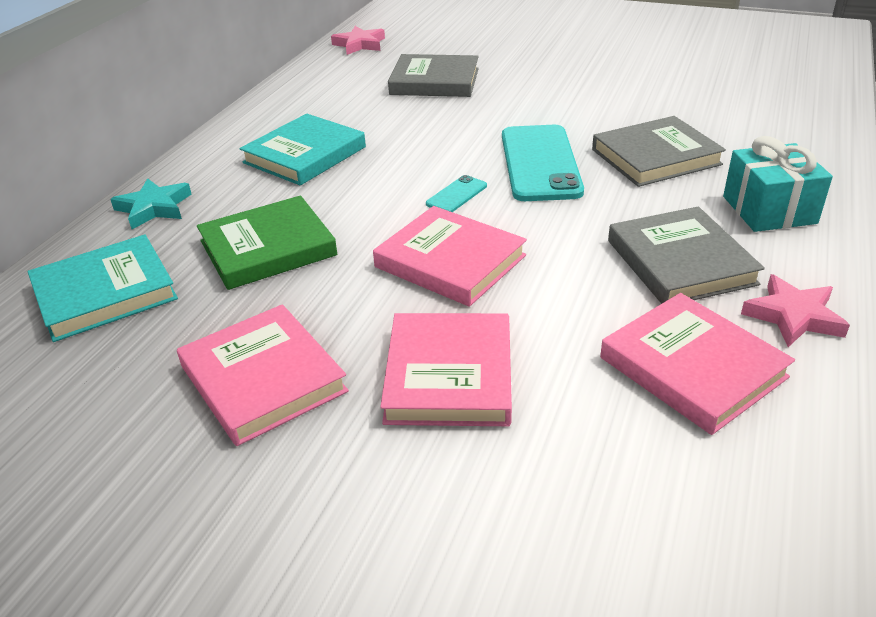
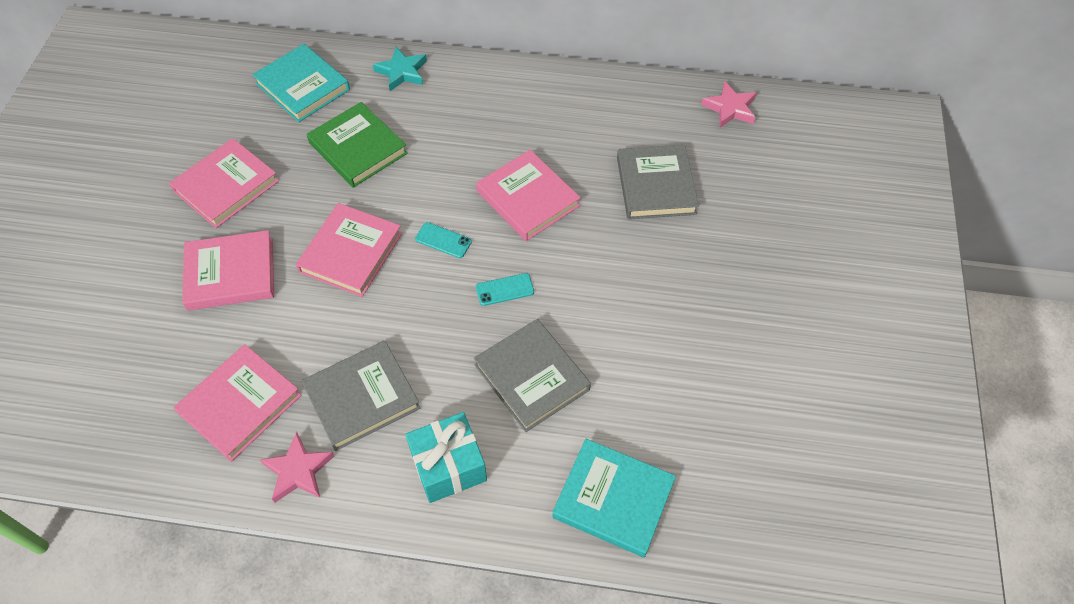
camera: 75 degrees right, 20 degrees up
turquoise book [240,114,366,185] -> turquoise book moved to [552,439,676,557]
turquoise phone [502,125,584,201] -> turquoise phone [476,273,534,306], size x0.45
none -> pink book [476,150,581,241]

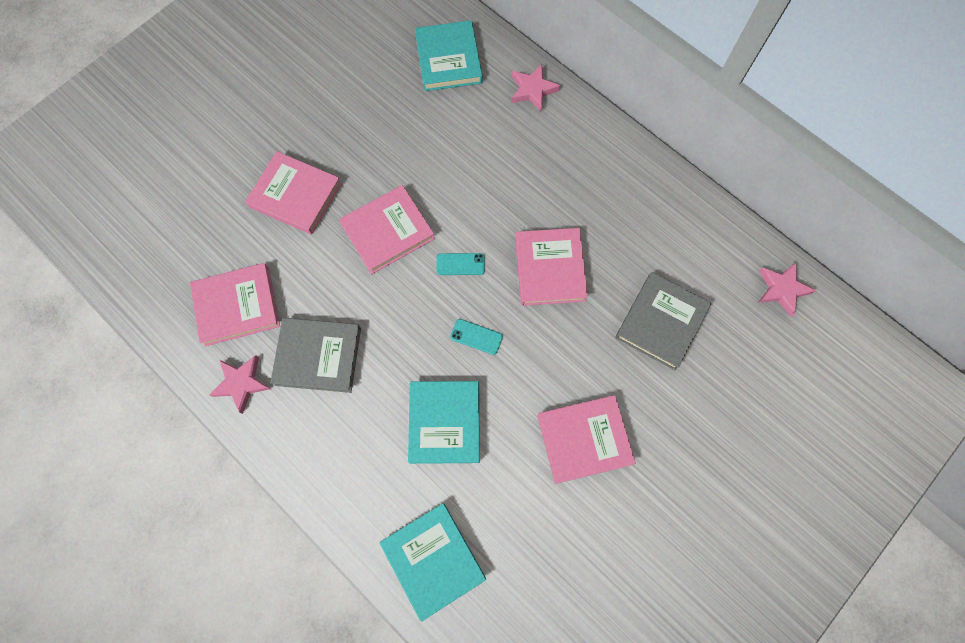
camera: 35 degrees right, 15 degrees up
pink book [169,138,279,228] -> pink book moved to [537,395,636,484]
green book [307,102,408,188] -> none
turquoise star [373,47,427,91] -> pink star [511,64,561,112]
turquoise gift [405,412,487,503] -> none
turquoise phone [415,222,472,258] -> turquoise phone turned 60 degrees counterclockwise [436,253,485,275]
grey book [474,319,591,432] -> turquoise book [408,381,480,464]

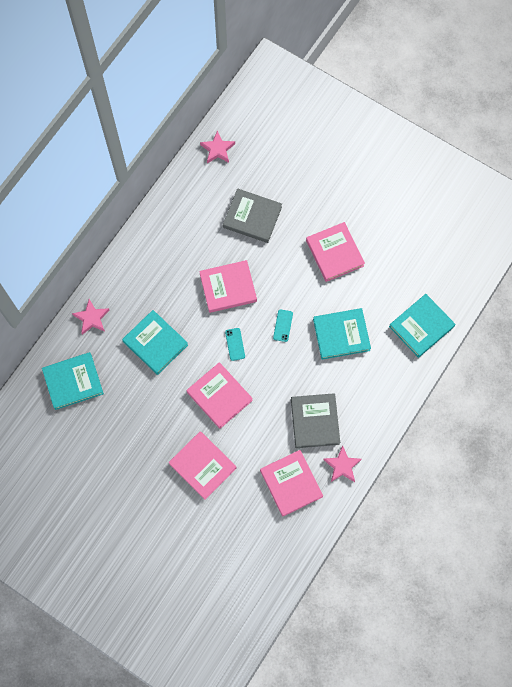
camera: 100 degrees left, 0 degrees up
pink book [245,151,342,234] -> pink book turned 60 degrees counterclockwise [168,431,236,500]
none -> turquoise book [122,310,188,375]

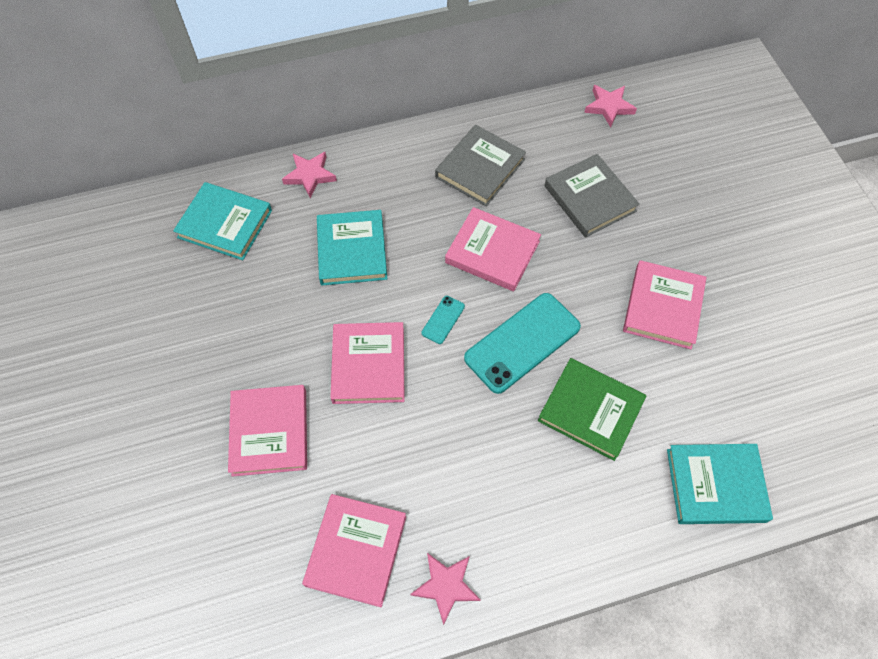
camera: 40 degrees right, 10 degrees down
turquoise phone [273,309,293,342] -> turquoise phone [464,293,581,394], size x2.24
grey book [291,393,340,448] -> grey book moved to [435,125,526,206]
turquoise book [313,308,371,360] -> green book [538,358,646,461]

